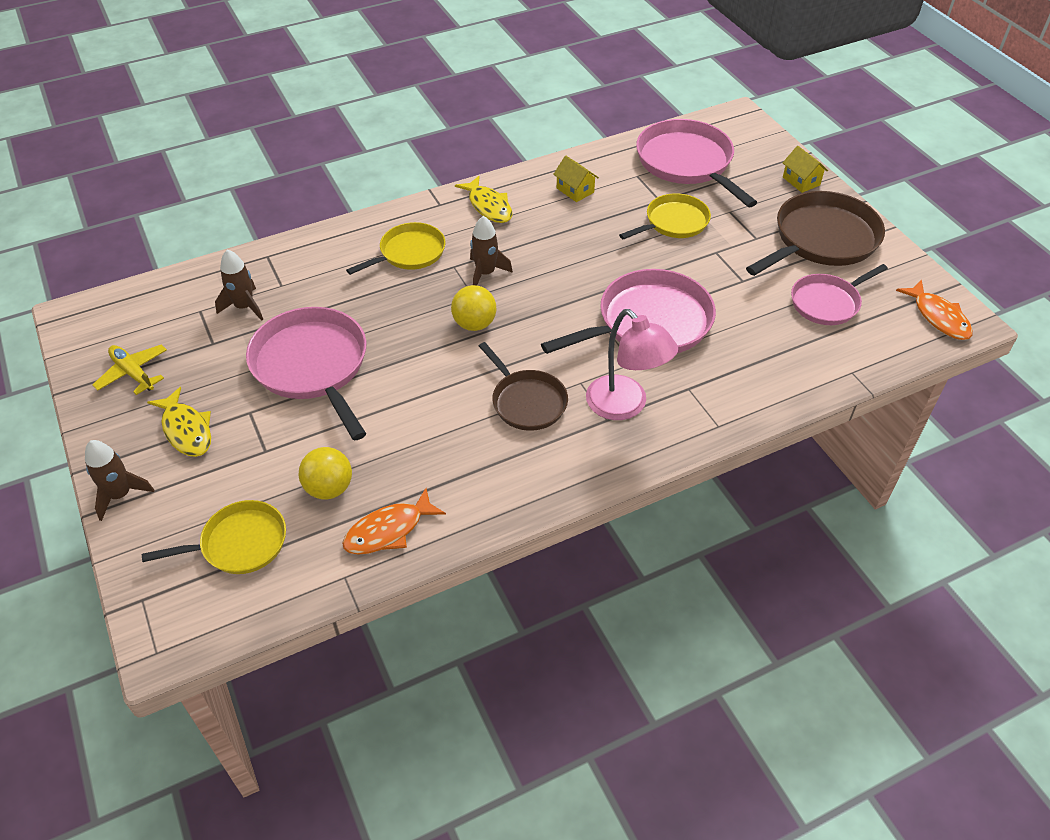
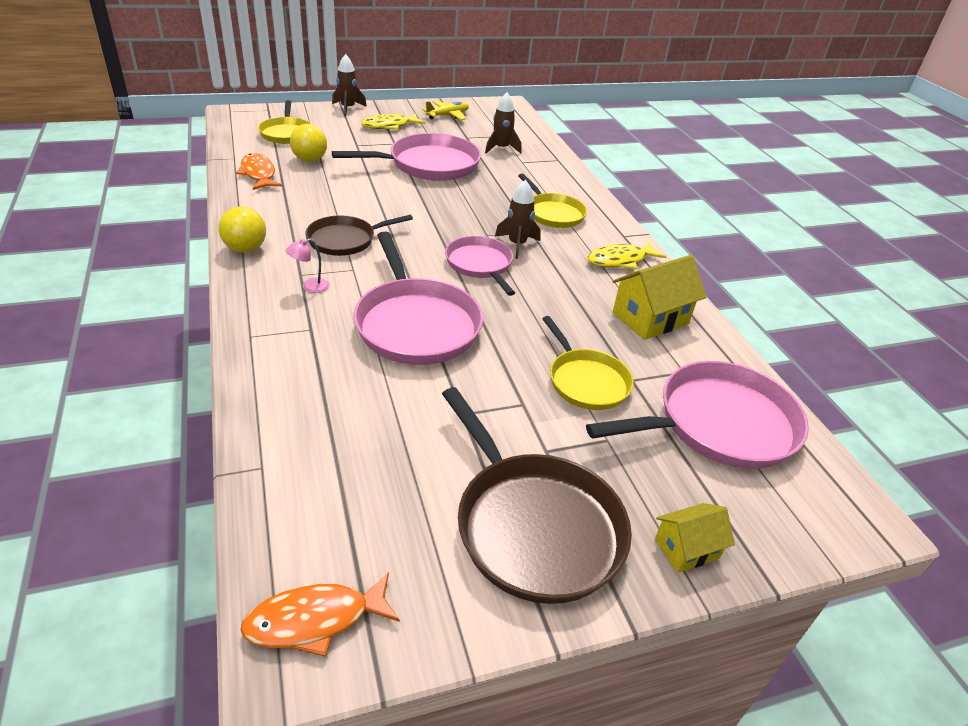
camera: 95 degrees right, 10 degrees down
yellow ball [451,285,496,331] -> yellow ball moved to [219,207,266,252]
yellow house [553,156,599,202] -> yellow house [612,255,706,340], size x1.69
pink lamp [586,309,678,420] -> pink lamp [286,239,330,293], size x0.44
pink pan [791,264,888,325] -> pink pan moved to [445,236,515,296]

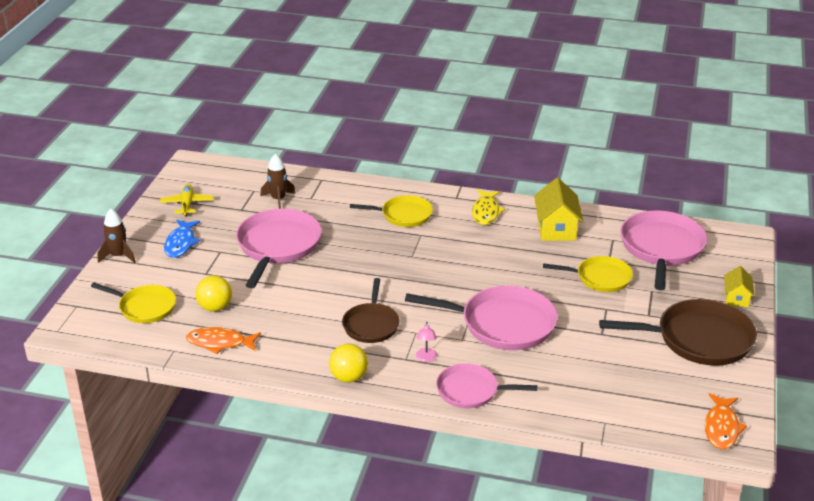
camera: 55 degrees left, 5 degrees down
yellow fish [361,114,425,130] -> blue fish [164,220,200,258]
pink pan [445,236,515,296] -> pink pan moved to [436,363,537,408]
brown rocket [495,180,541,259] -> none

